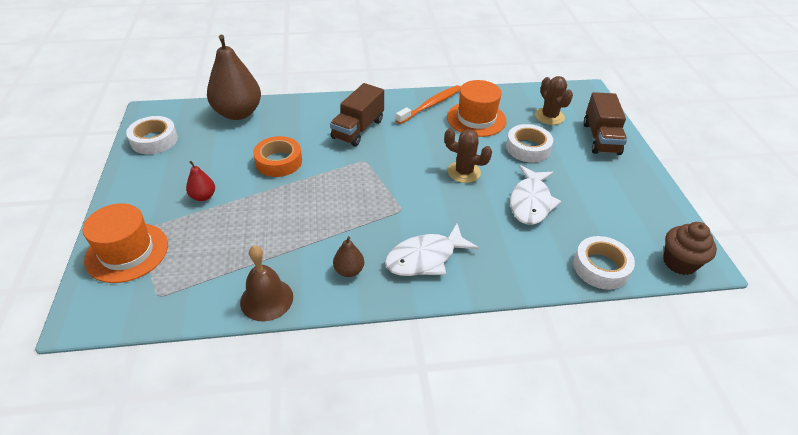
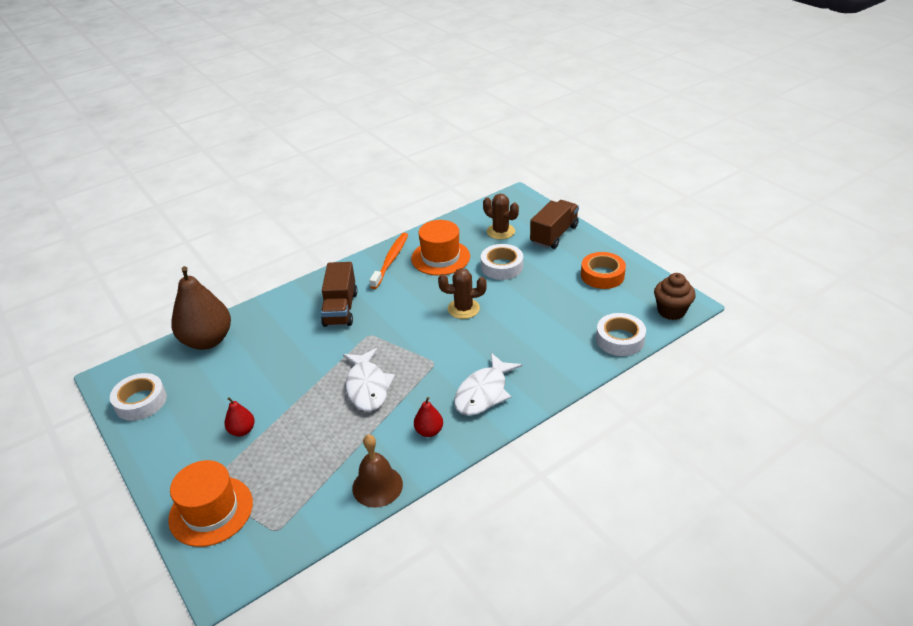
camera: 25 degrees left, 5 degrees down
orange tape [253,136,302,177] -> orange tape moved to [581,252,626,289]
brown pear [333,236,364,277] -> red pear [414,397,443,437]
white fish [510,165,561,225] -> white fish moved to [343,348,395,411]
brown truck [584,92,627,155] -> brown truck turned 120 degrees counterclockwise [530,200,579,249]

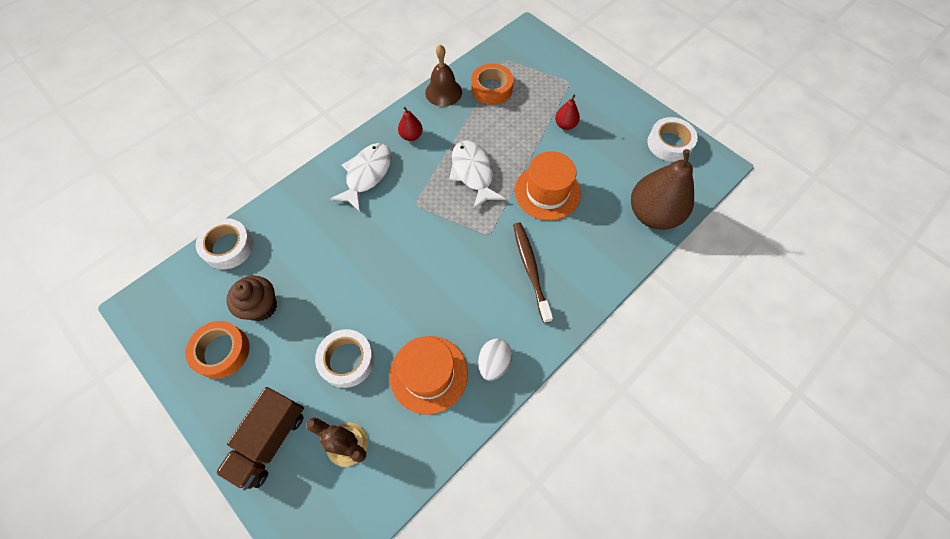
camera: 170 degrees right, 25 degrees up
orange hat [168,460,253,547] -> orange hat moved to [515,151,581,221]
brown truck [321,262,358,327] -> brown toothbrush [513,223,553,323]
orange toothbrush [369,233,408,289] -> white egg [478,339,512,381]
brown cactus [438,268,487,319] -> none
brown cupcake [654,273,696,320] -> brown cupcake moved to [226,276,277,321]
none -> orange tape [471,64,514,105]

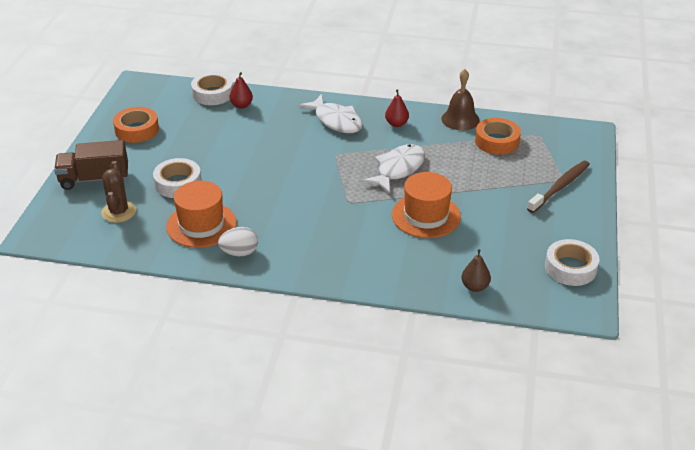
camera: 55 degrees right, 25 degrees down
brown cupcake [226,276,277,321] -> none
white fish [330,143,392,212] -> white fish turned 60 degrees clockwise [298,94,363,133]
brown toothbrush [513,223,553,323] -> brown toothbrush moved to [527,161,590,213]
red pear [555,95,580,130] -> red pear moved to [230,72,253,109]
brown pear [631,149,694,230] -> brown pear [461,249,491,292], size x0.45

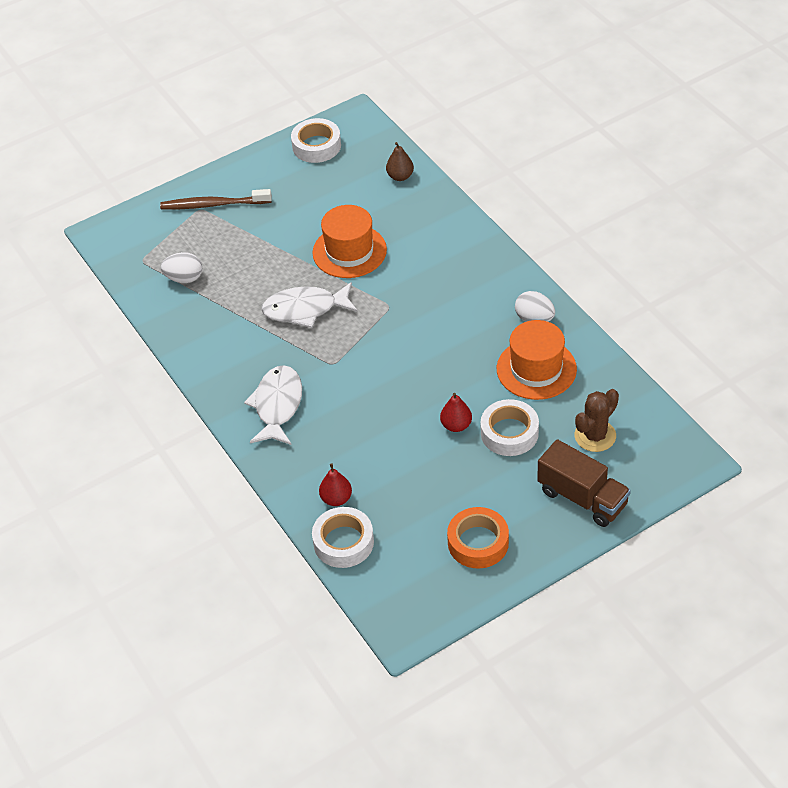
camera: 130 degrees left, 10 degrees up
red pear [385,90,409,127] -> red pear moved to [440,393,472,432]
brown bell [441,69,479,130] -> none
orange tape [475,118,521,155] -> white egg [161,252,202,283]

